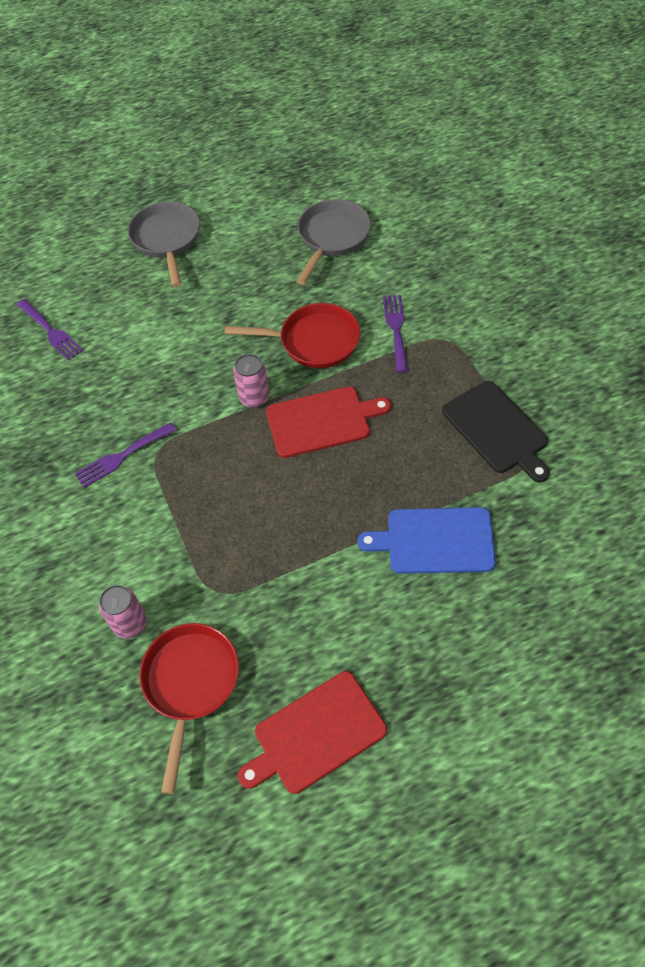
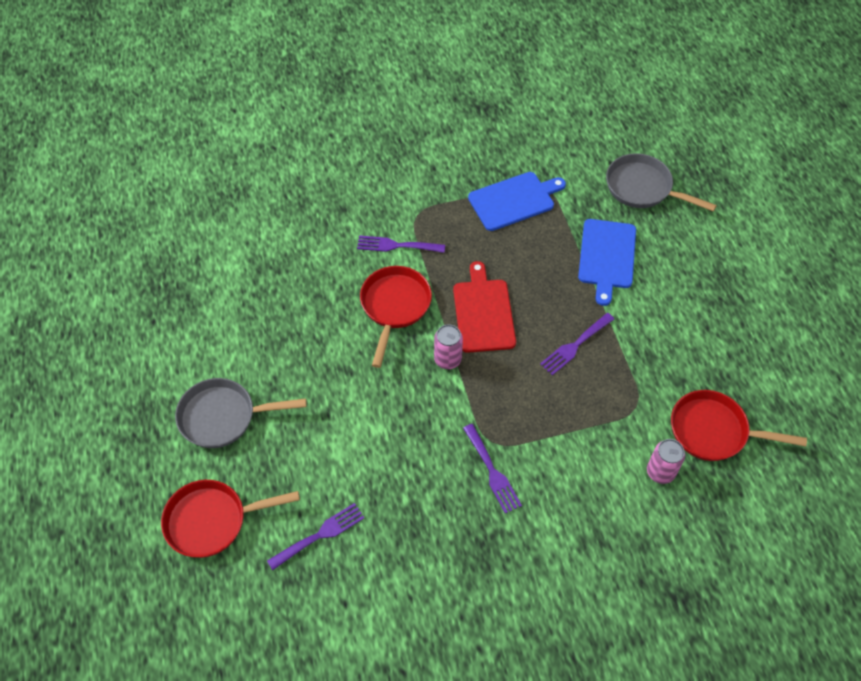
camera: 85 degrees left, 0 degrees up
red cutting board [238,671,387,794] -> none
grey pan [296,199,371,285] -> grey pan moved to [606,153,717,212]
black cutting board [442,381,550,482] -> blue cutting board [468,172,566,231]
none -> red pan [161,480,300,558]
none -> purple fork [540,313,614,375]

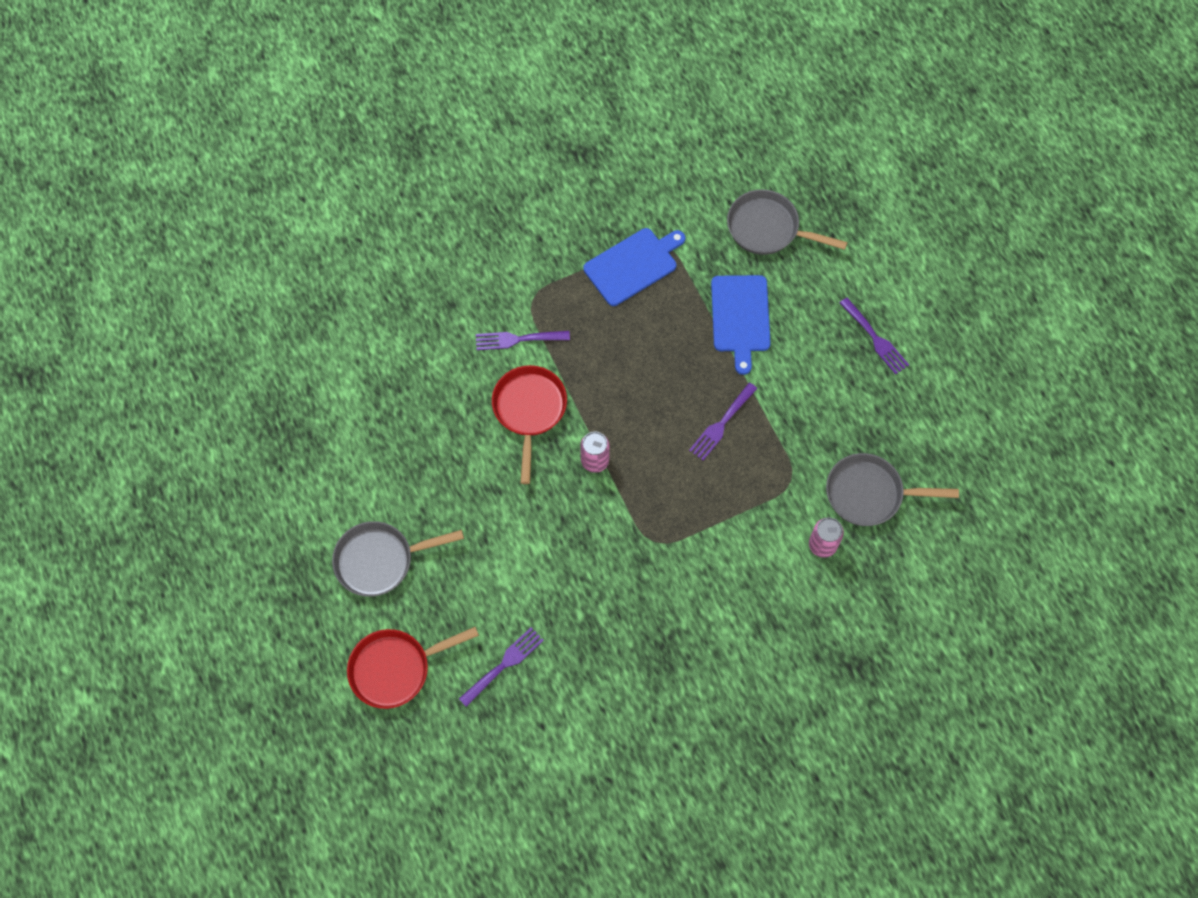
camera: 10 degrees left, 10 degrees up
red cutting board [453,261,516,353] -> none
purple fork [463,424,522,514] -> purple fork moved to [840,297,909,374]
red pan [671,390,807,461] -> grey pan [826,453,959,526]

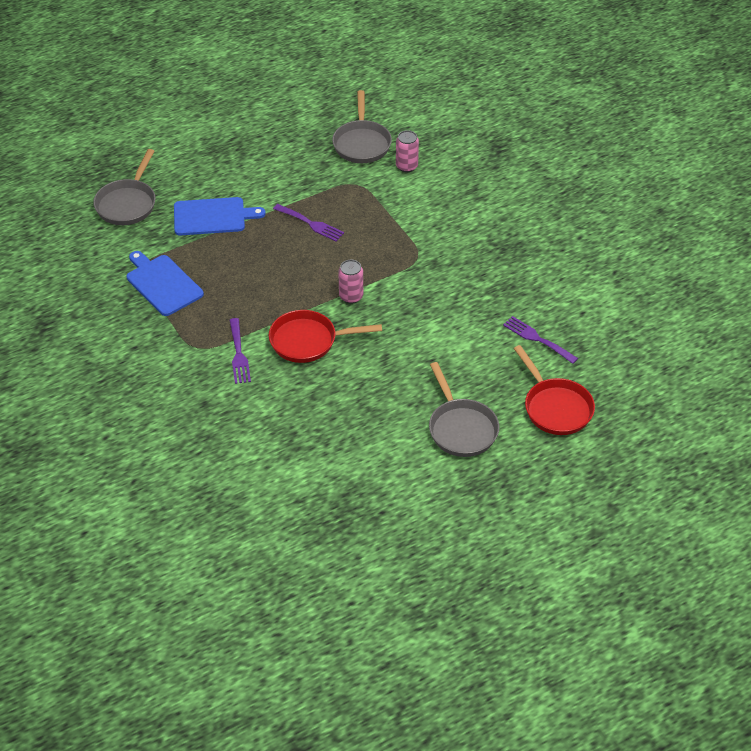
camera: 95 degrees left, 20 degrees down
purple fork [840,297,909,374] -> none

